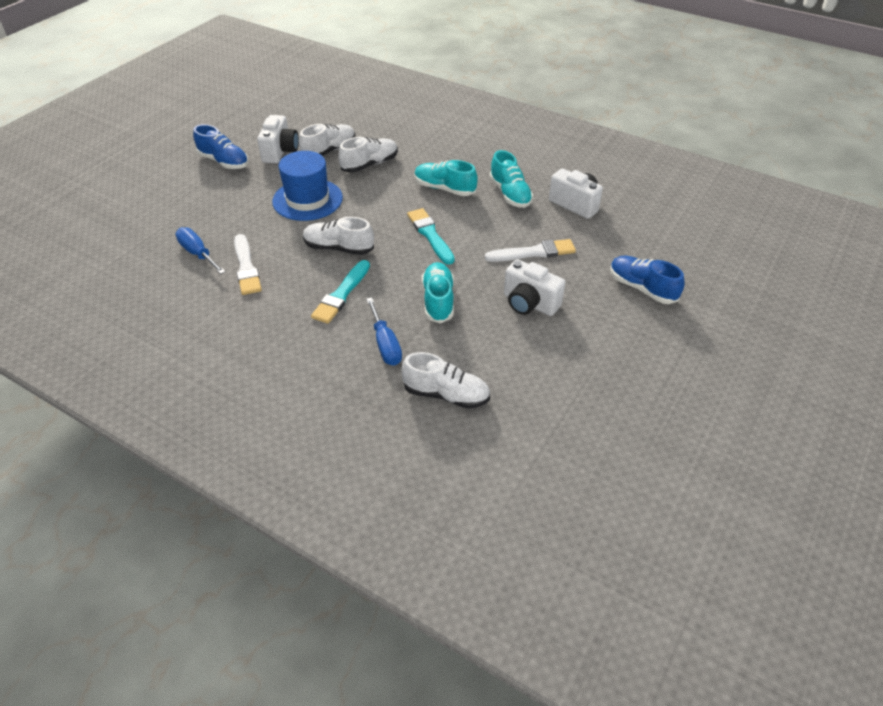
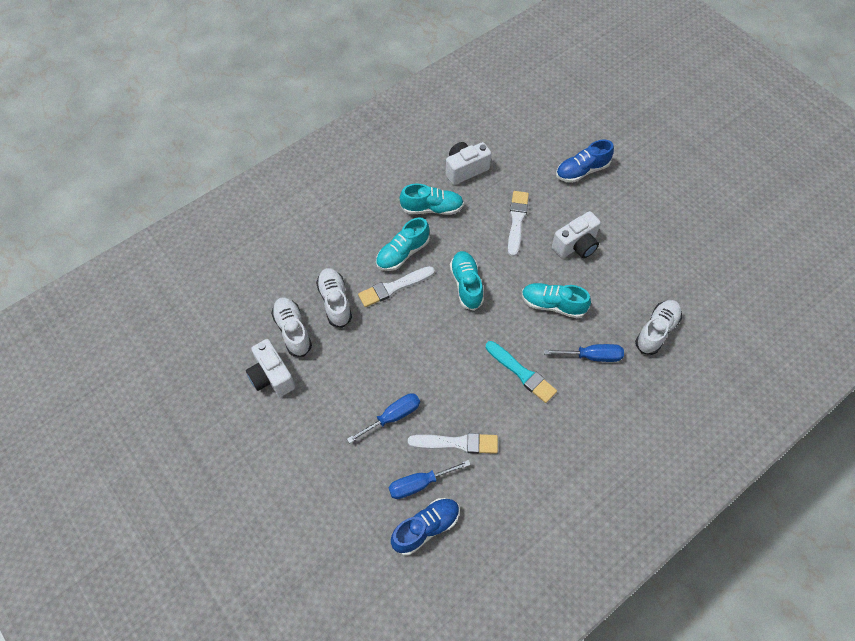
camera: 70 degrees left, 15 degrees up
blue shoe [193,124,248,169] -> blue shoe moved to [391,498,460,555]
white camera [257,115,299,163] -> white camera turned 150 degrees counterclockwise [246,339,295,397]
blue hat [272,151,343,221] -> none
white shoe [303,217,374,255] -> none
turquoise brush [407,208,455,265] -> turquoise shoe [450,251,484,311]
none -> blue screwdriver [347,393,420,443]
none -> white brush [358,266,435,307]

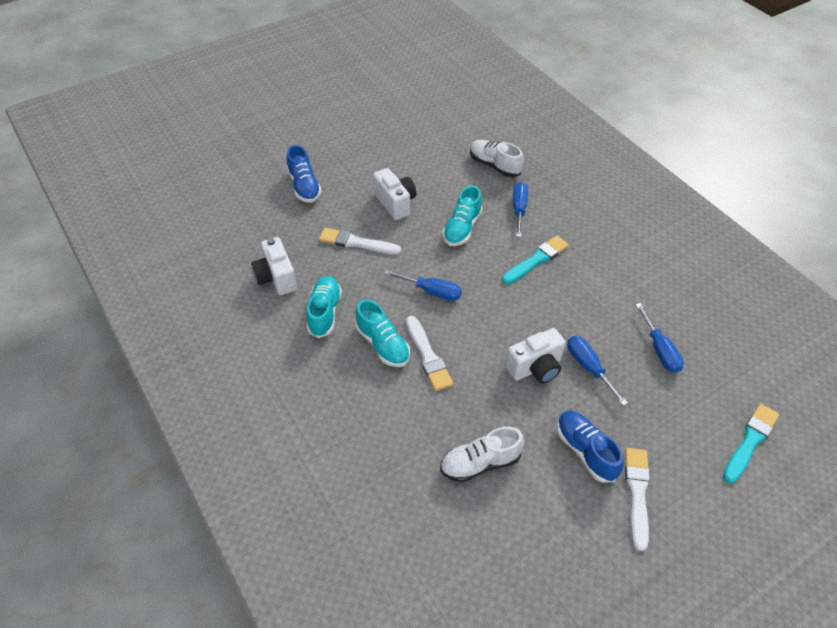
camera: 85 degrees left, 10 degrees down
white camera [246,339,295,397] -> white camera moved to [505,328,566,384]
white shoe [316,268,352,328] -> none
blue shoe [391,498,460,555] -> blue shoe moved to [557,411,624,483]
white brush [408,433,498,454] -> white brush moved to [625,448,650,551]
turquoise shoe [450,251,484,311] -> blue screwdriver [384,270,462,301]
none -> turquoise brush [723,404,779,483]

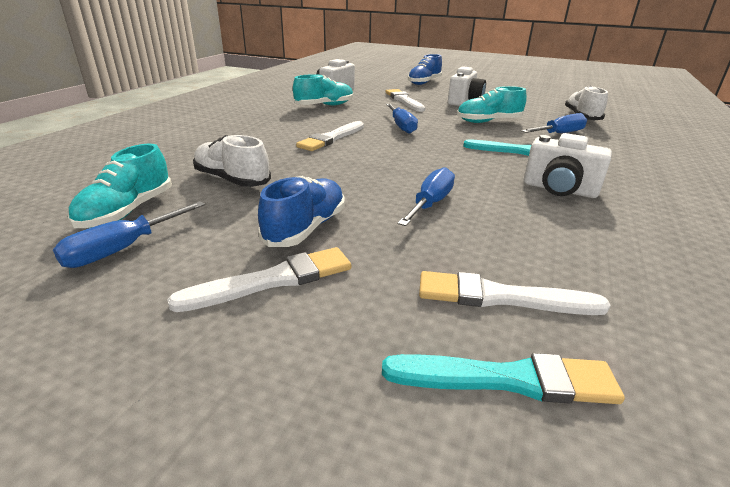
camera: 55 degrees right, 20 degrees down
turquoise shoe [355,300,410,367] -> turquoise shoe moved to [68,144,172,228]
white camera [505,328,566,384] -> white camera moved to [524,133,612,198]
blue screwdriver [635,303,684,373] -> blue screwdriver moved to [53,201,205,268]
none -> white brush [419,271,611,315]

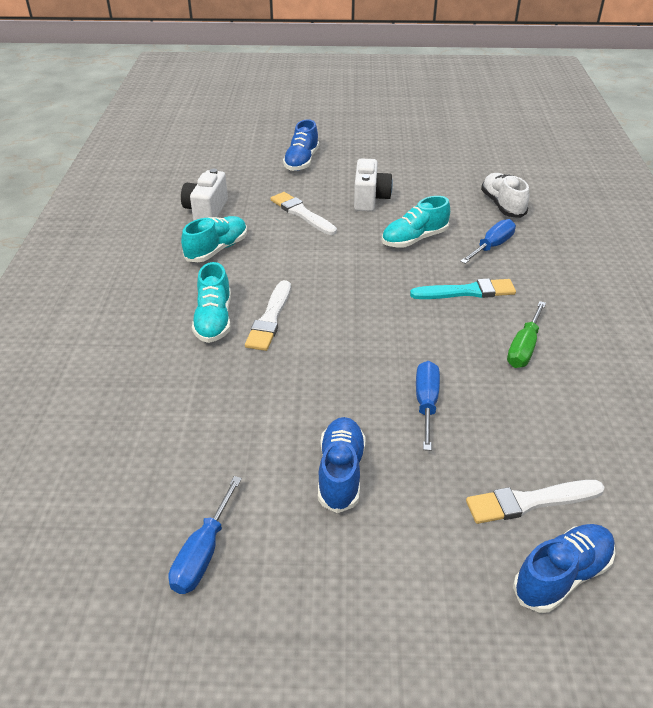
camera: 20 degrees left, 10 degrees up
turquoise shoe [68,144,172,228] -> turquoise shoe moved to [192,262,231,343]
white brush [167,247,351,312] -> none
white shoe [193,135,271,187] -> none
turquoise brush [382,353,625,404] -> blue shoe [513,524,616,613]
blue screwdriver [386,104,418,134] -> none
white camera [524,133,612,198] -> green screwdriver [507,301,546,368]

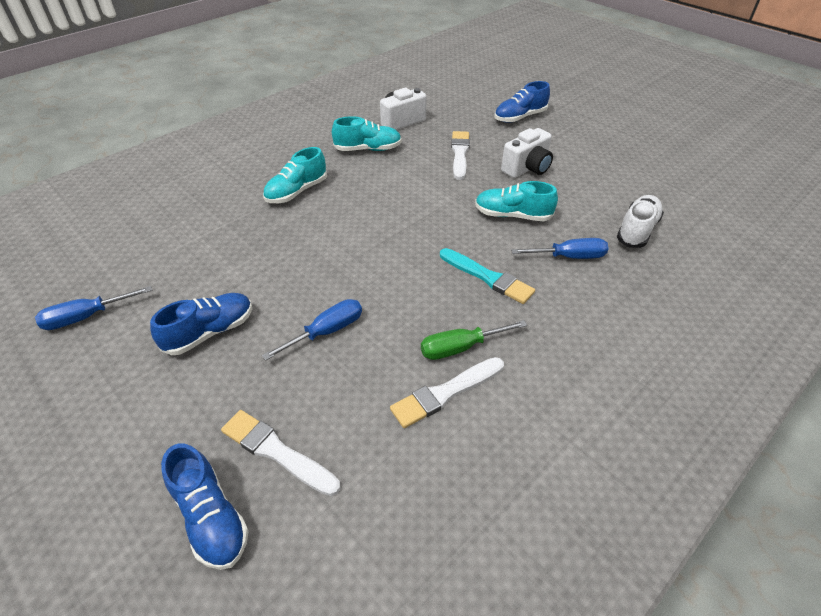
camera: 45 degrees right, 5 degrees up
white brush [245,280,291,351] -> white brush moved to [390,357,504,428]
blue shoe [513,524,616,613] -> blue shoe turned 45 degrees clockwise [161,444,249,570]

